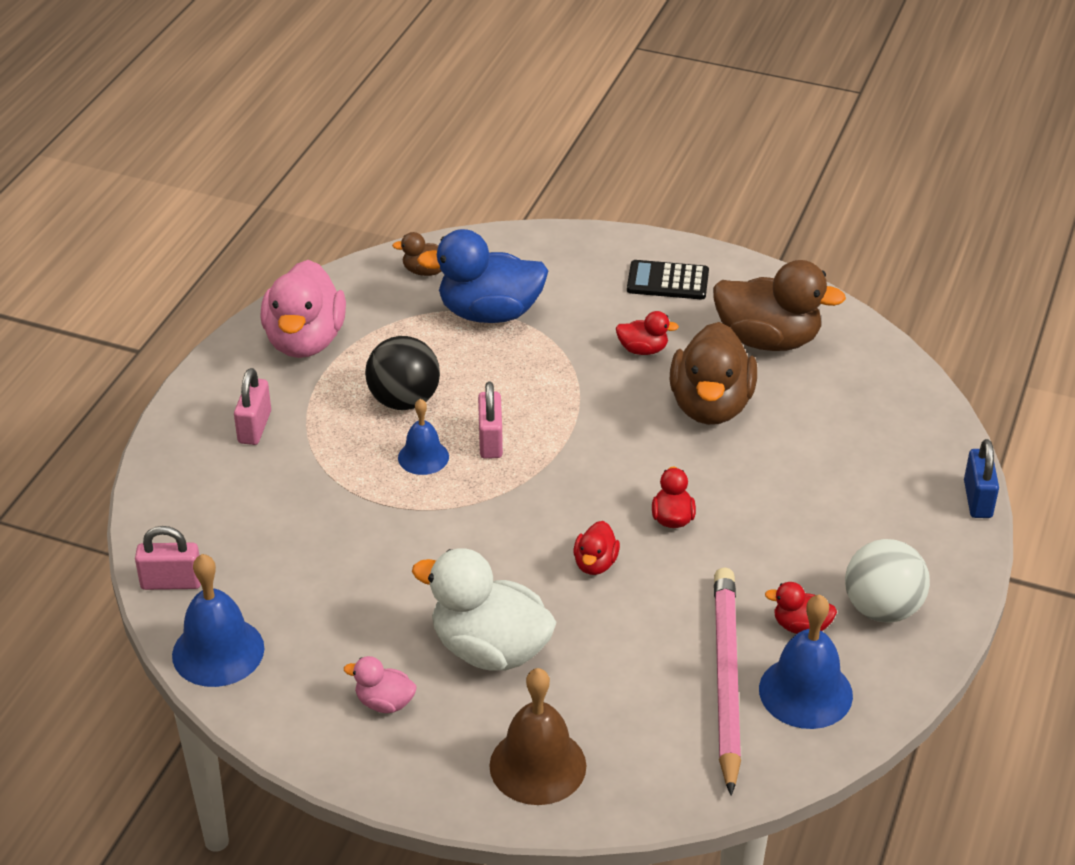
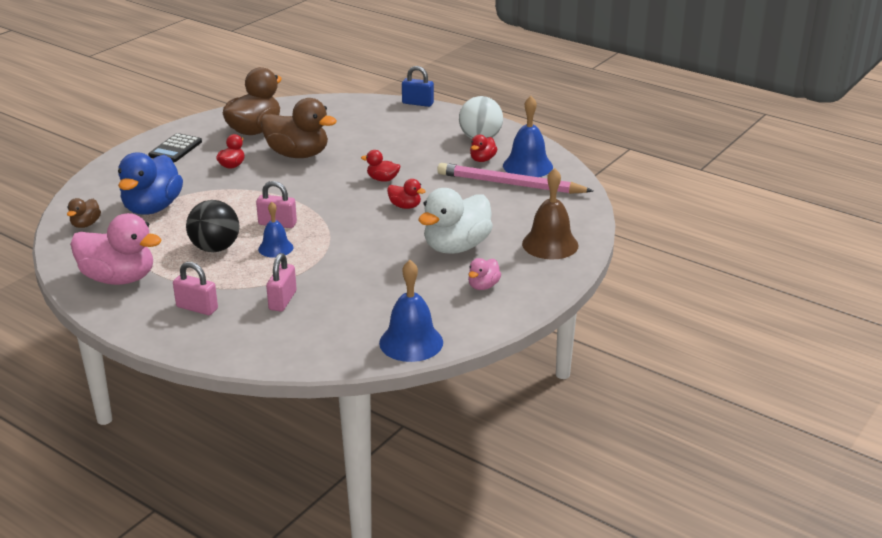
camera: 75 degrees left, 10 degrees down
pink padlock [135,526,201,590] -> pink padlock moved to [266,253,297,312]

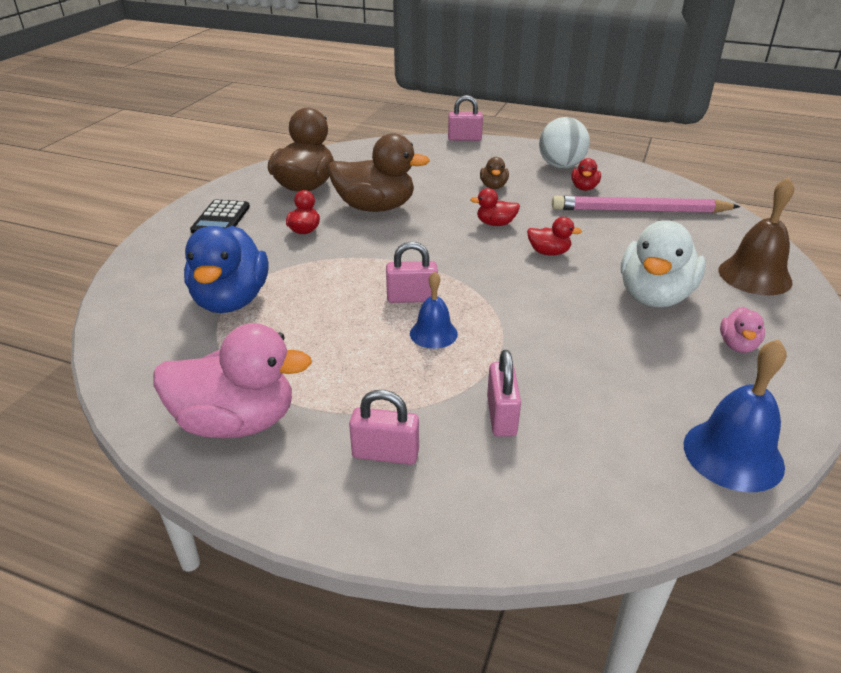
camera: 15 degrees left, 5 degrees up
brown duck [67,198,101,228] -> brown duck moved to [480,157,509,189]
black ball [186,200,239,252] -> none
blue padlock [402,66,434,107] -> pink padlock [448,95,483,141]
blue bell [503,96,553,177] -> none

